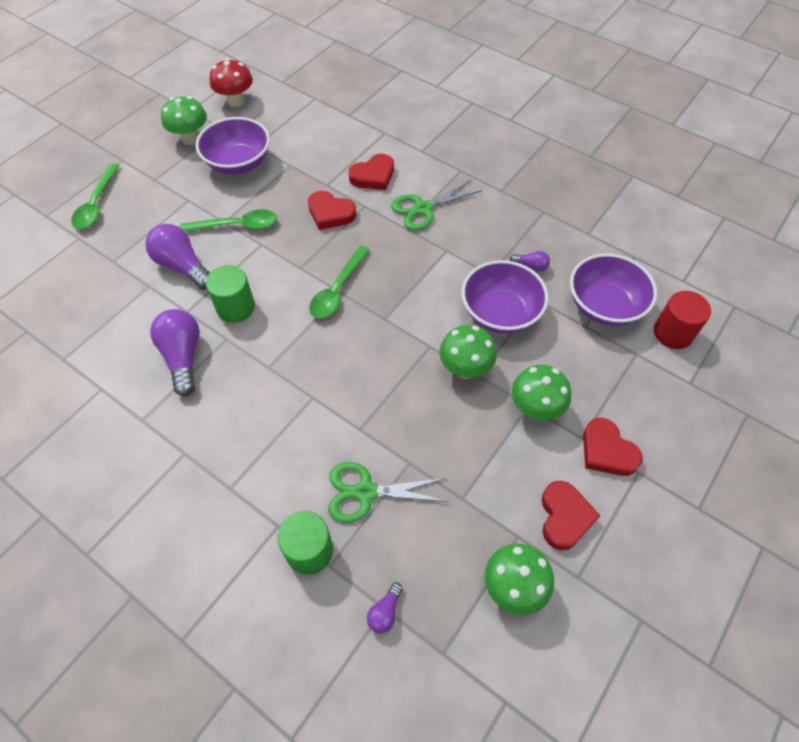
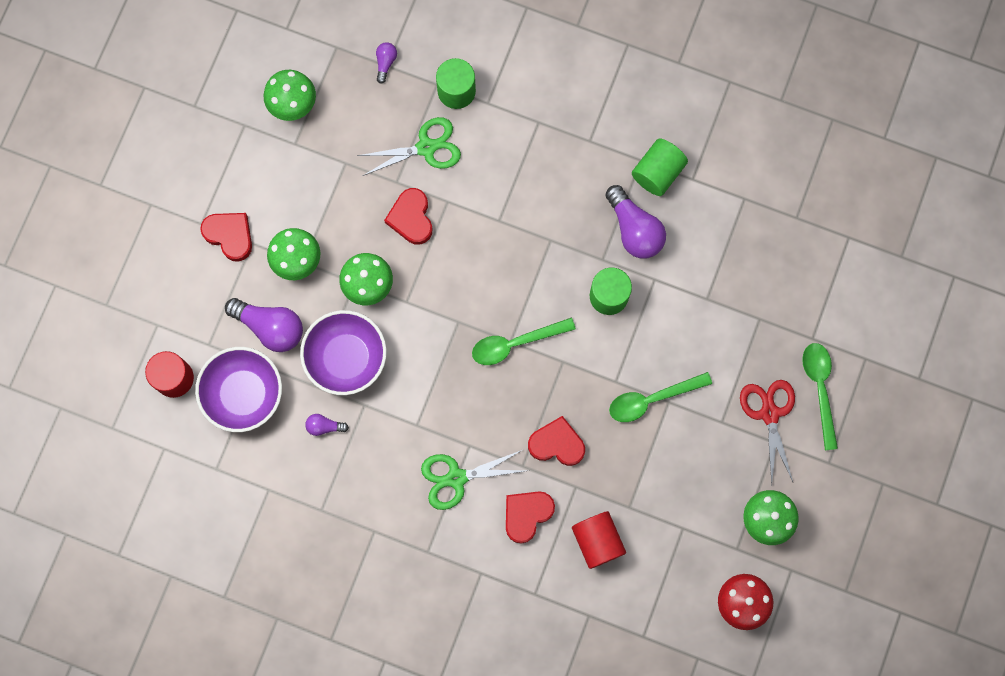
camera: 165 degrees right, 20 degrees up
purple light bulb [145,224,210,290] -> purple light bulb moved to [225,298,303,352]
purple bowl [196,117,270,175] -> none
green spoon [309,245,370,319] -> green spoon turned 120 degrees counterclockwise [472,317,576,365]
green scissors [391,180,482,231] -> green scissors turned 150 degrees counterclockwise [421,450,526,510]
red heart [542,481,600,550] -> red heart moved to [384,188,432,245]
none -> red cylinder [572,511,626,569]
none -> green cylinder [632,138,688,196]
none -> red scissors [740,380,795,484]

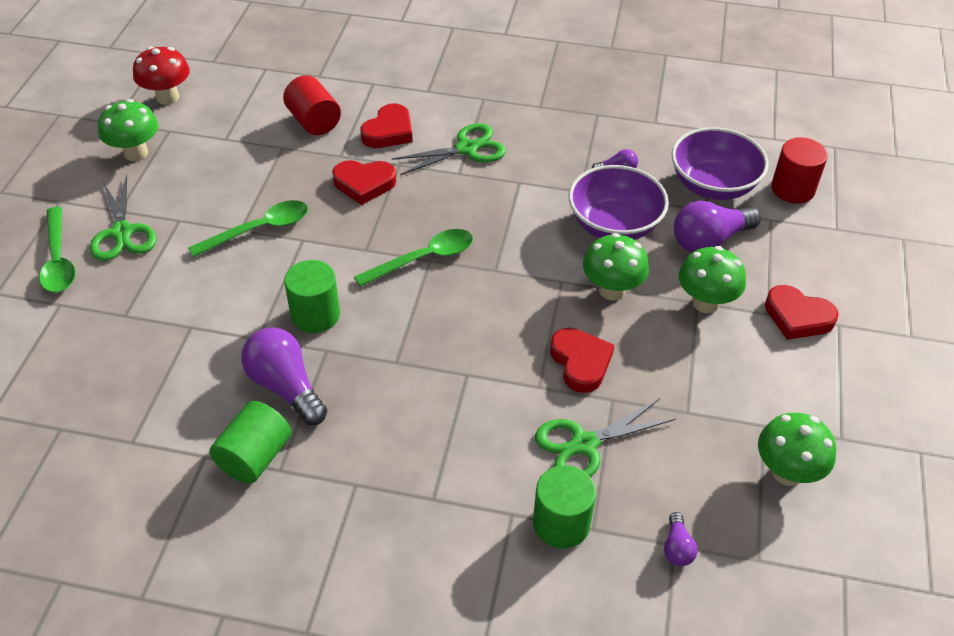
camera: 170 degrees right, 30 degrees down
purple light bulb [225,298,303,352] -> purple light bulb turned 45 degrees counterclockwise [674,201,761,253]
red scissors [740,380,795,484] -> green scissors [90,175,156,261]

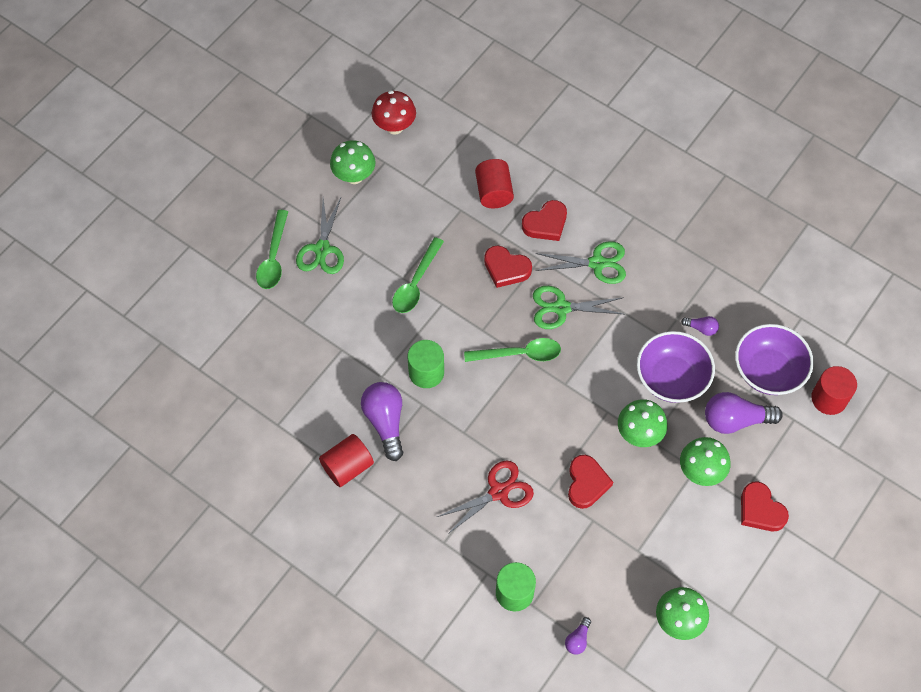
camera: 25 degrees right, 15 degrees up
green spoon [188,200,308,257] -> green spoon turned 120 degrees clockwise [392,237,444,313]
green cylinder [210,401,291,484] -> red cylinder [319,434,374,487]
green scissors [535,398,676,477] -> green scissors moved to [533,286,624,329]
none -> red scissors [437,461,534,534]

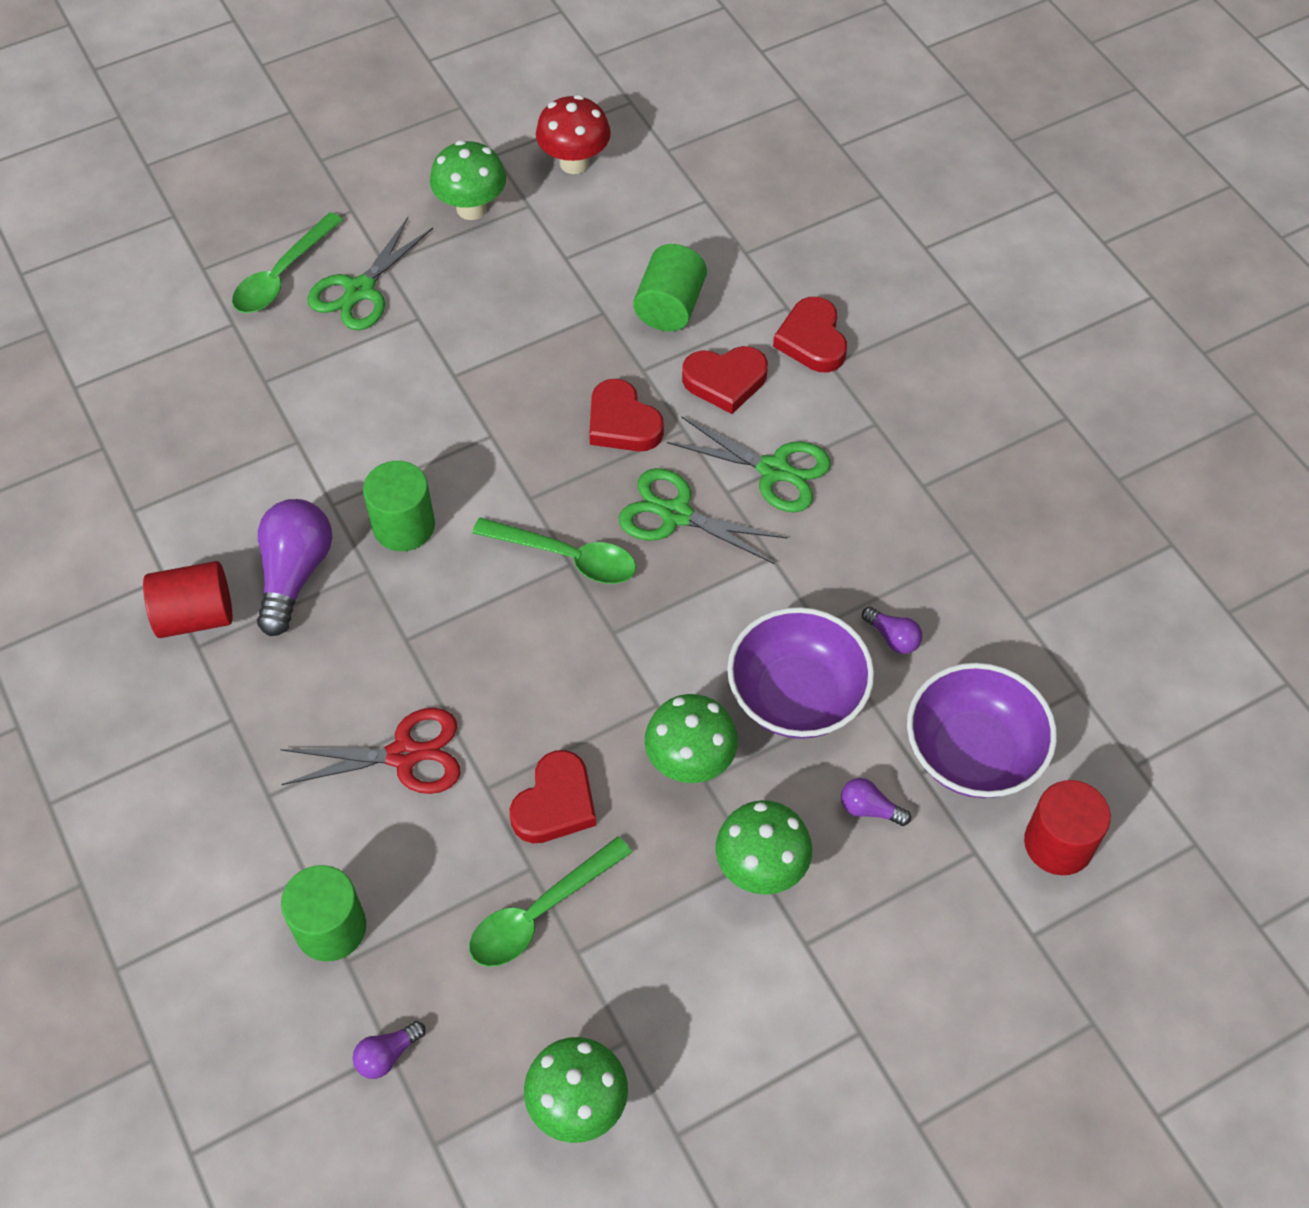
camera: 25 degrees right, 5 degrees down
green spoon [392,237,444,313] -> green spoon moved to [469,837,632,967]
red cylinder [475,159,514,208] -> green cylinder [633,244,707,331]
purple light bulb [705,392,783,434] -> purple light bulb [841,778,911,826], size x0.49
red heart [741,481,789,531] -> red heart moved to [773,297,847,372]

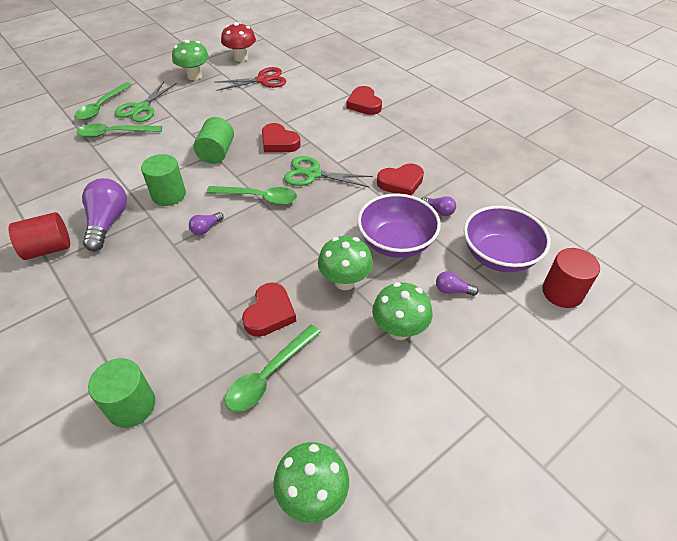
camera: 10 degrees left, 10 degrees down
red scissors [280,708,461,794] -> red scissors moved to [214,67,286,91]
purple light bulb [353,1021,426,1079] -> purple light bulb moved to [189,212,224,235]
green cylinder [633,244,707,331] -> green cylinder moved to [193,117,234,164]
green scissors [667,416,831,512] -> none
red heart [682,346,768,414] -> red heart moved to [377,163,424,196]
none -> green spoon [77,123,162,138]

